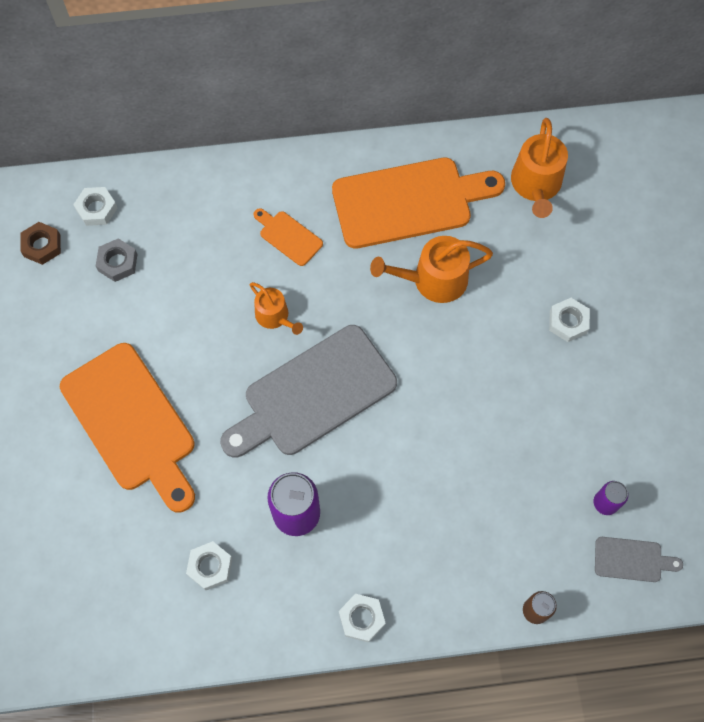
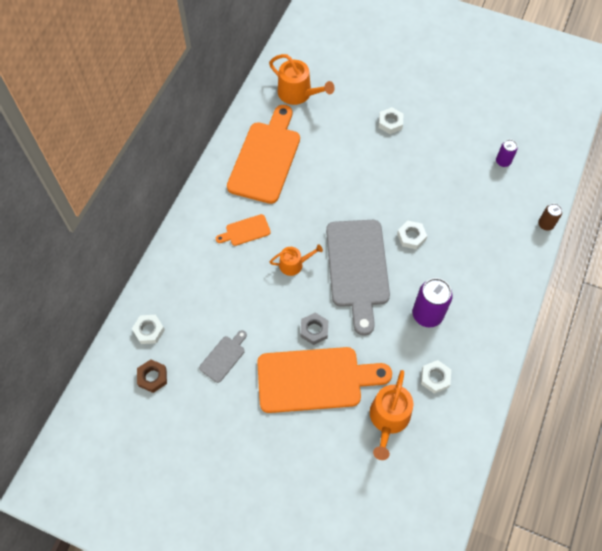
camera: 60 degrees left, 5 degrees down
grey nut [96,238,138,282] -> grey nut moved to [300,313,328,345]
white nut [339,594,386,643] -> white nut moved to [397,221,427,250]
orange watering can [370,236,493,303] -> orange watering can moved to [370,370,413,460]
grey cutting board [595,537,683,582] -> grey cutting board moved to [199,330,247,383]

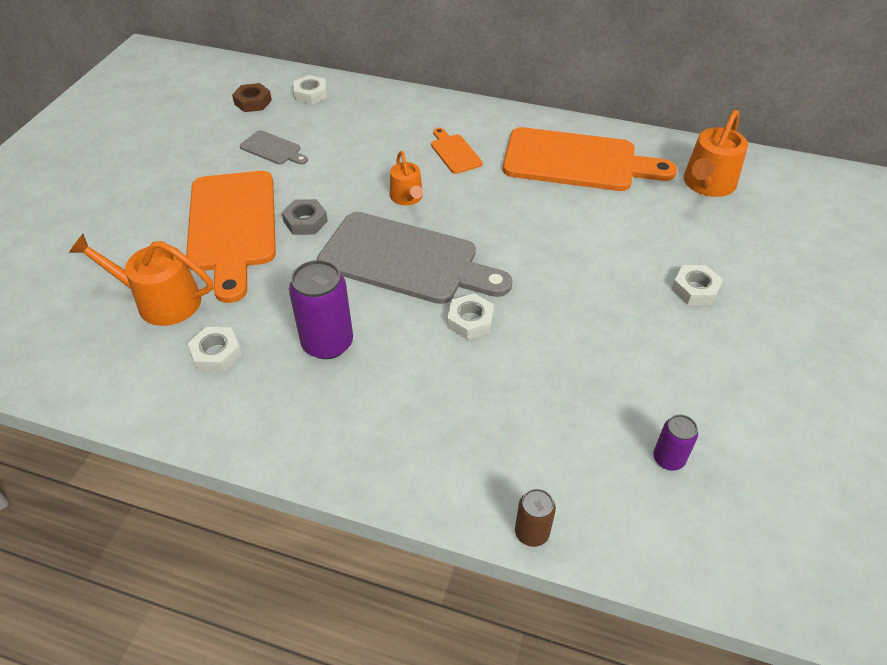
camera: 85 degrees right, 15 degrees down
grey cutting board [326,220,390,336] -> grey cutting board turned 150 degrees counterclockwise [317,212,512,304]

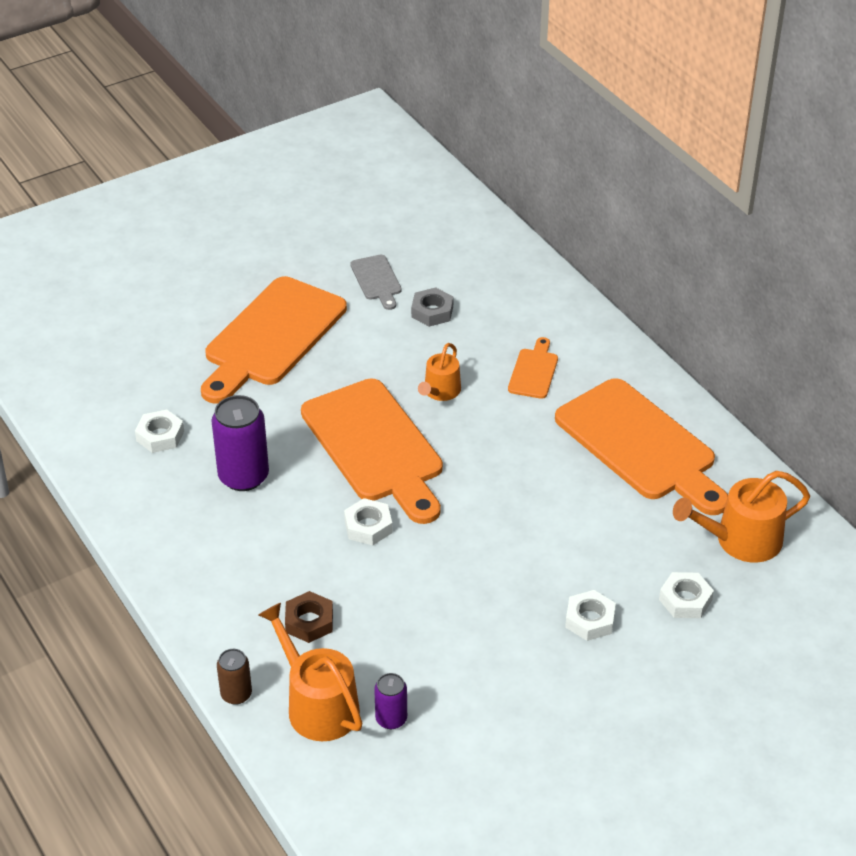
camera: 40 degrees right, 5 degrees down
orange watering can [69,234,213,326] -> orange watering can moved to [258,603,363,741]
brown nut [232,83,272,112] -> brown nut moved to [285,591,333,643]
grey nut [282,199,328,235] -> grey nut moved to [411,287,453,327]
white nut [293,75,327,105] -> white nut moved to [659,572,714,618]
grey cutting board [317,212,512,304] -> orange cutting board [301,379,443,524]

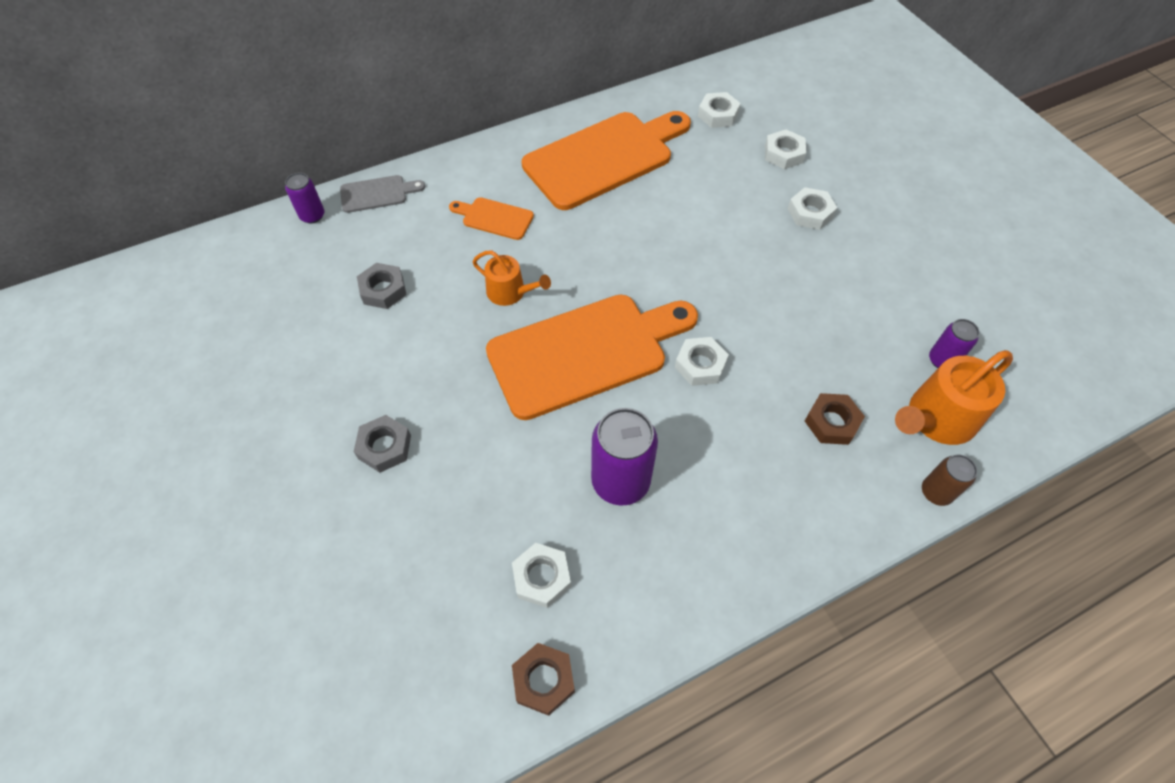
camera: 85 degrees left, 15 degrees up
orange cutting board [201,276,347,404] -> grey nut [354,415,411,473]
grey cutting board [350,255,402,310] -> grey cutting board moved to [340,175,425,213]
orange watering can [673,470,810,562] -> white nut [698,92,741,128]
none -> purple can [285,173,324,223]
none -> brown nut [512,643,575,716]

